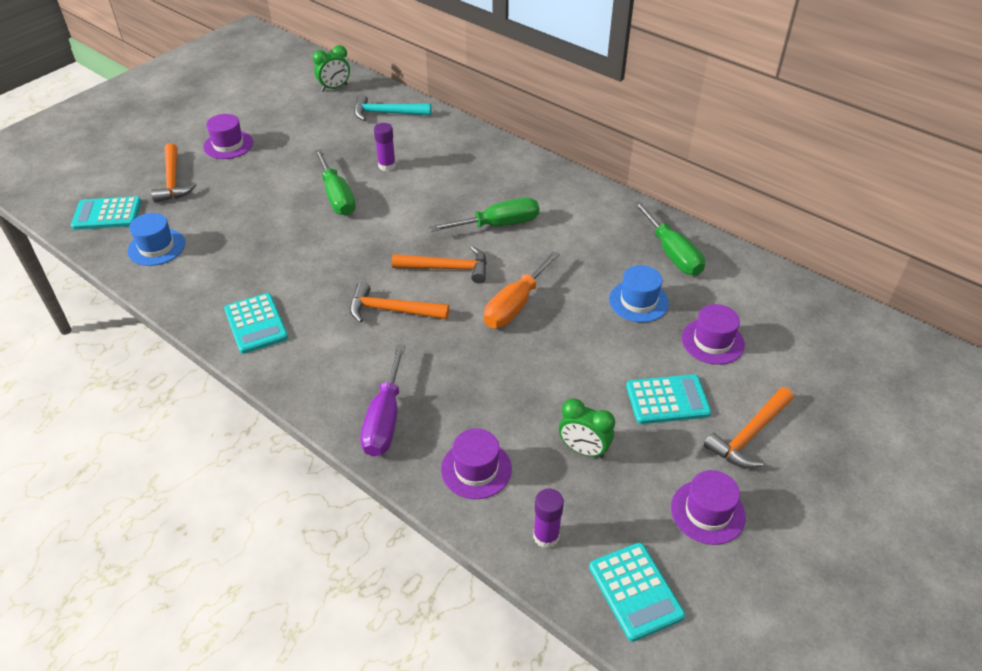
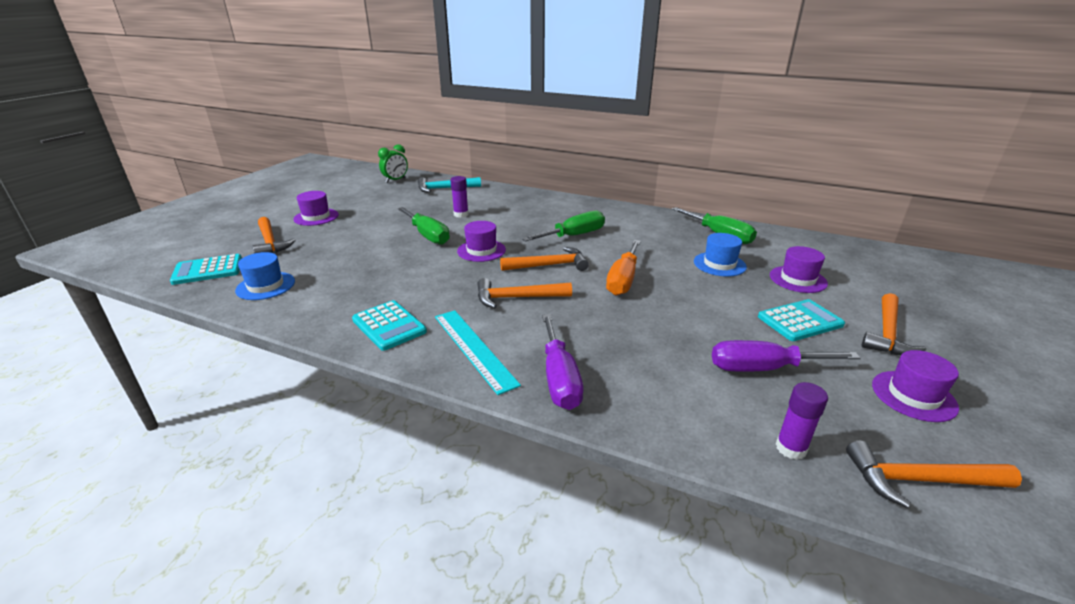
camera: 15 degrees left, 15 degrees down
purple hat [441,428,512,499] -> purple hat moved to [457,221,506,262]
green clock [559,398,615,459] -> purple screwdriver [712,340,861,372]
turquoise calculator [589,543,685,642] -> orange hammer [846,441,1022,508]
none -> turquoise ruler [435,310,521,395]

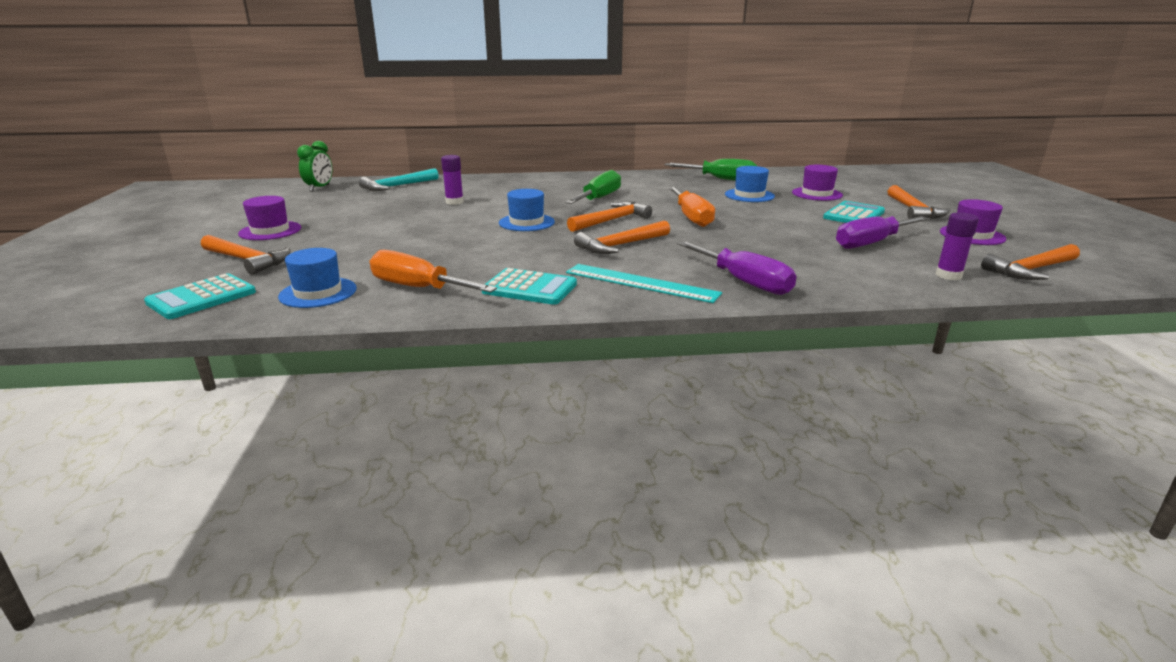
camera: 30 degrees left, 5 degrees down
green screwdriver [398,207,450,245] -> none
purple hat [457,221,506,262] -> blue hat [499,189,555,231]
none -> orange screwdriver [370,250,497,293]

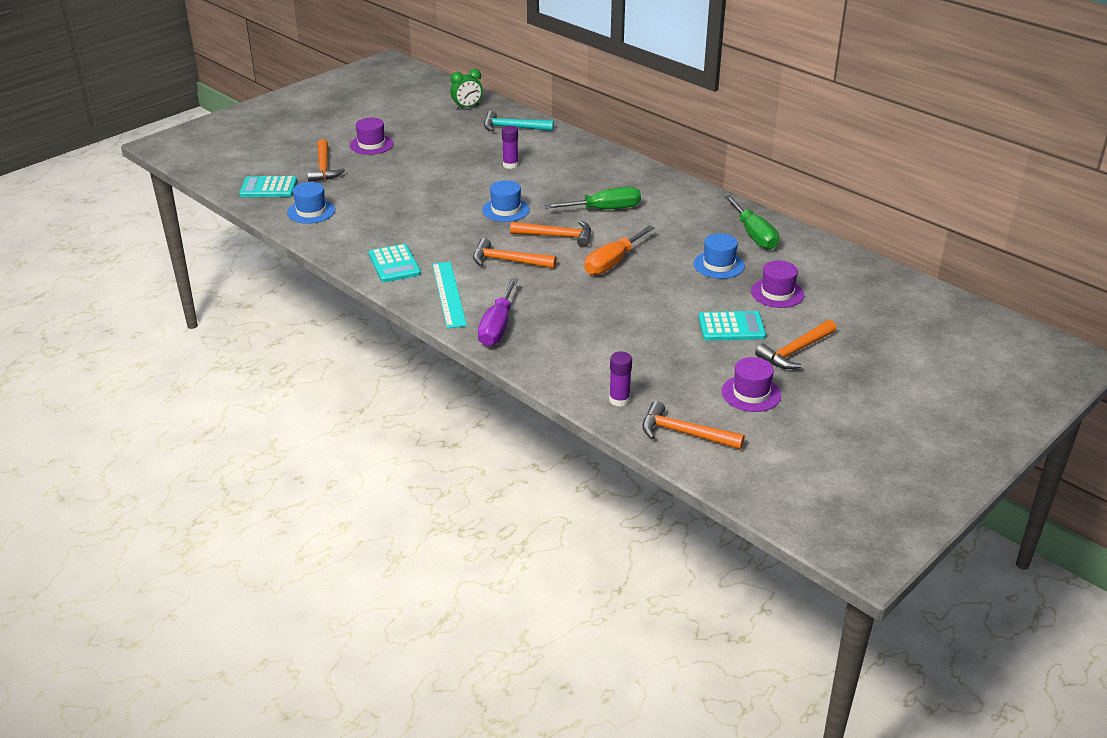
camera: 50 degrees right, 10 degrees up
orange screwdriver [370,250,497,293] -> none
purple screwdriver [836,216,929,249] -> none

